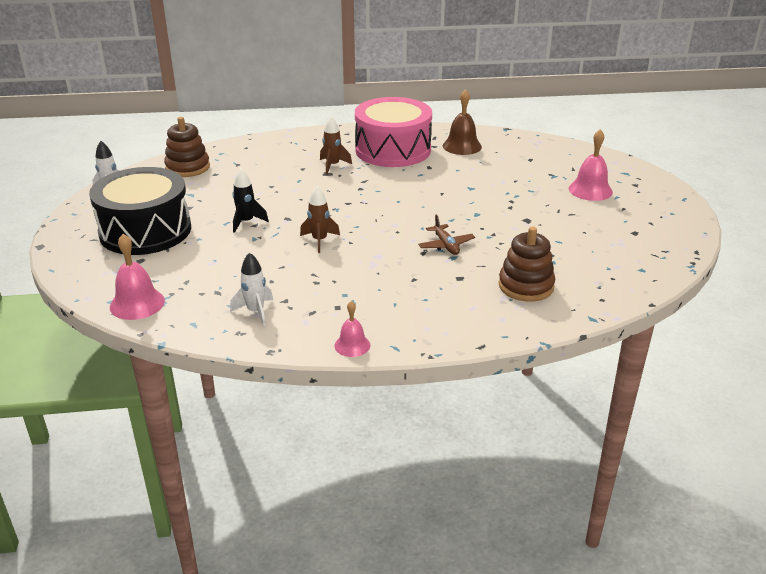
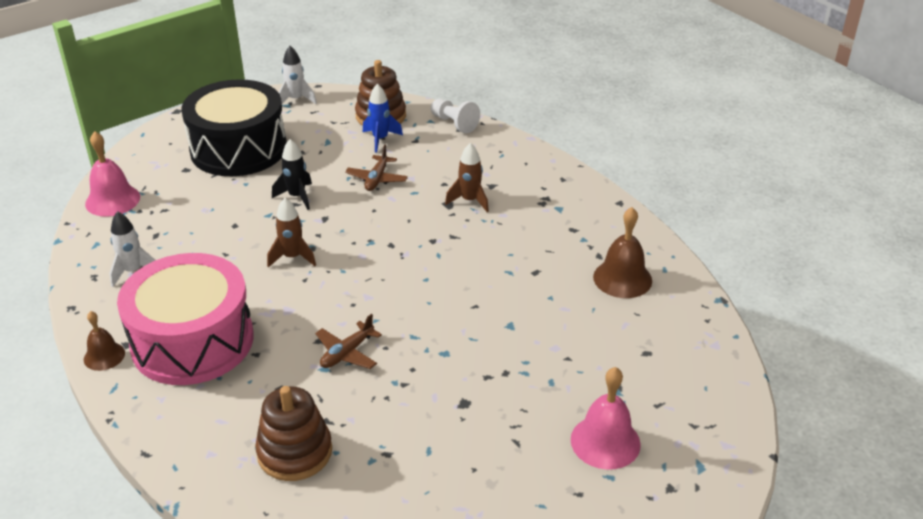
camera: 60 degrees right, 5 degrees up
pink bell [335,301,370,357] -> brown bell [84,311,125,371]
pink drum [355,97,432,167] -> pink drum moved to [117,253,254,385]
none -> brown plane [345,145,408,191]
none -> blue rocket [363,84,403,153]
none -> white pawn [430,99,480,133]

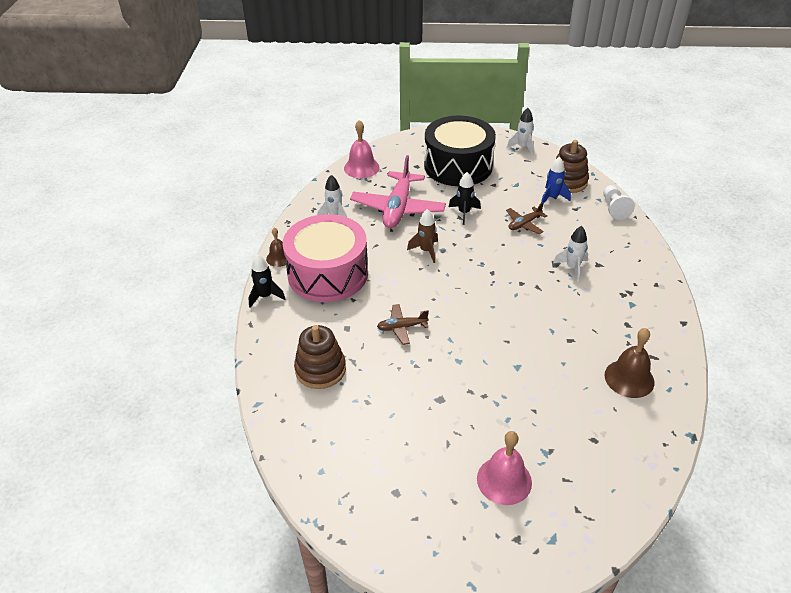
camera: 40 degrees right, 5 degrees up
brown rocket [445,143,489,212] -> white rocket [553,226,588,282]
none -> black rocket [248,254,285,308]
none -> pink plane [350,155,446,228]

